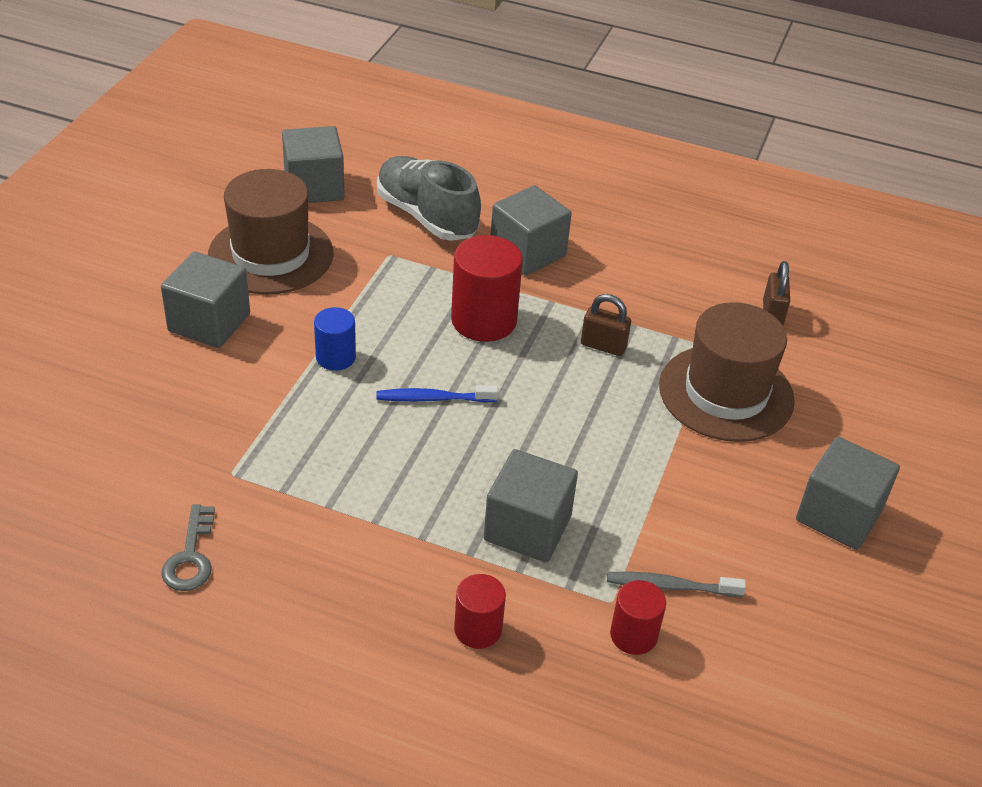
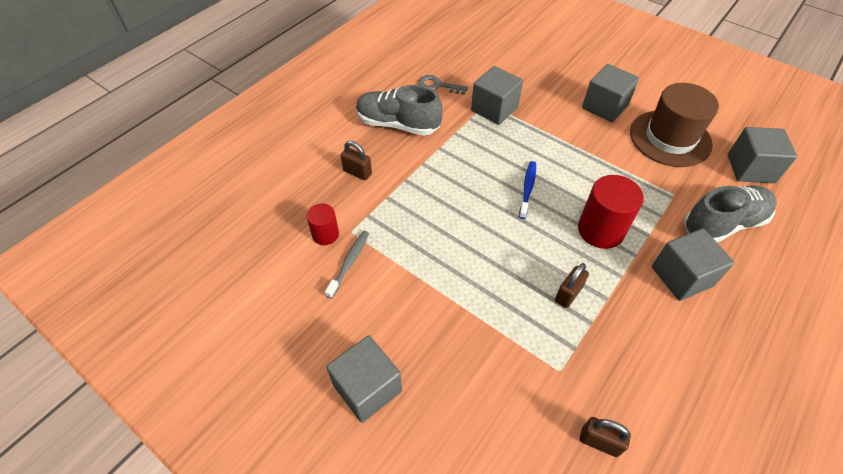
camera: 110 degrees right, 10 degrees up
blue cylinder [314,307,356,371] -> none
red cylinder [454,574,506,649] -> brown padlock [341,141,372,180]
grey cube [484,449,578,562] -> grey cube moved to [471,66,523,125]
brown hat [659,302,795,442] -> none
none -> grey shoe [356,85,443,136]

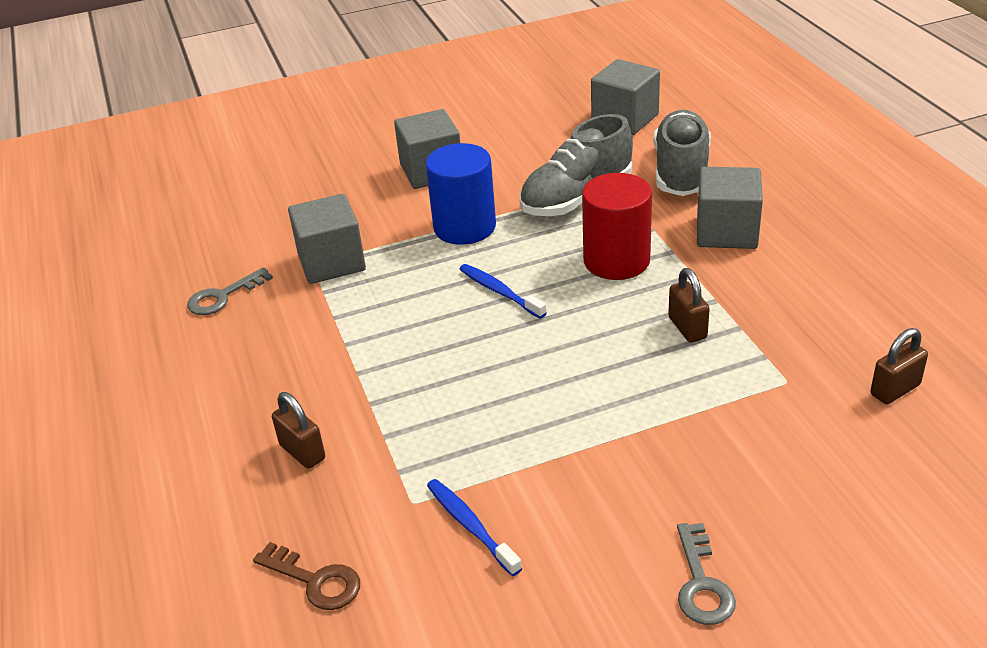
camera: 55 degrees left, 15 degrees down
red cylinder [306,203,339,245] -> none
grey toothbrush [325,231,369,299] -> blue toothbrush [427,479,522,576]
grey cube [326,335,402,423] -> grey key [677,523,736,625]
brown padlock [341,141,372,180] -> brown padlock turned 75 degrees clockwise [272,392,325,469]
grey shoe [356,85,443,136] -> grey shoe moved to [519,114,633,216]
brown hat [630,83,719,167] -> none
none -> brown key [253,542,360,610]
none -> blue cylinder [425,143,496,245]

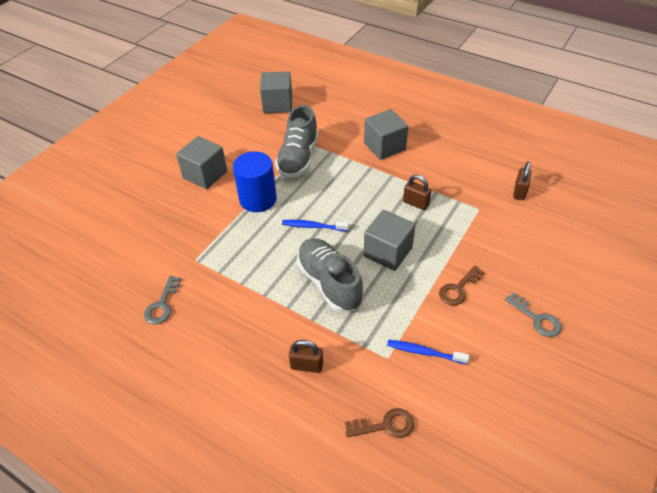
camera: 40 degrees left, 10 degrees up
grey cube [288,194,366,284] -> grey cube moved to [363,210,416,271]
red cylinder [582,173,652,280] -> none
grey shoe [653,110,711,196] -> grey shoe moved to [297,238,363,312]
none -> brown key [439,265,485,306]

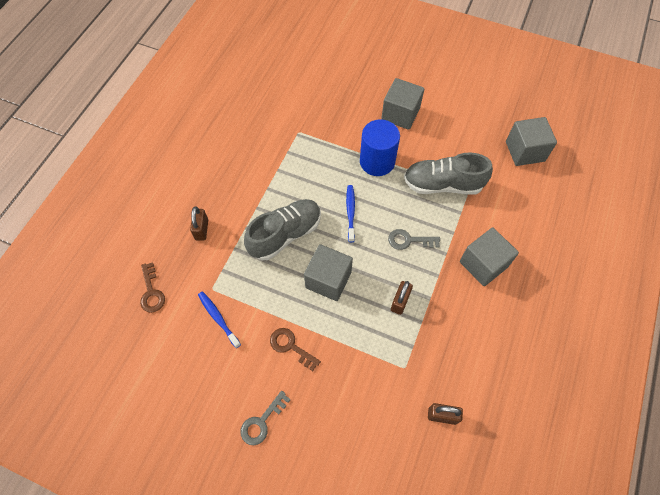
camera: 80 degrees right, 15 degrees up
grey key [144,276,181,324] -> grey key moved to [388,229,440,250]
blue toothbrush [387,340,469,364] -> blue toothbrush turned 45 degrees counterclockwise [198,292,241,348]

